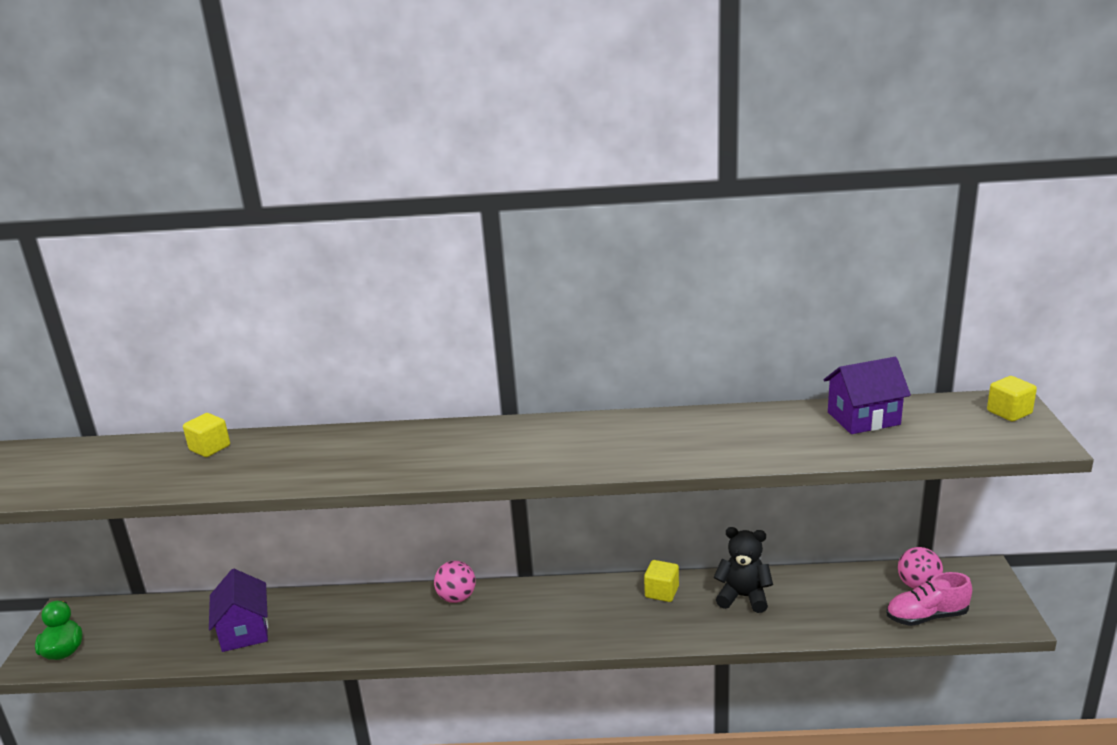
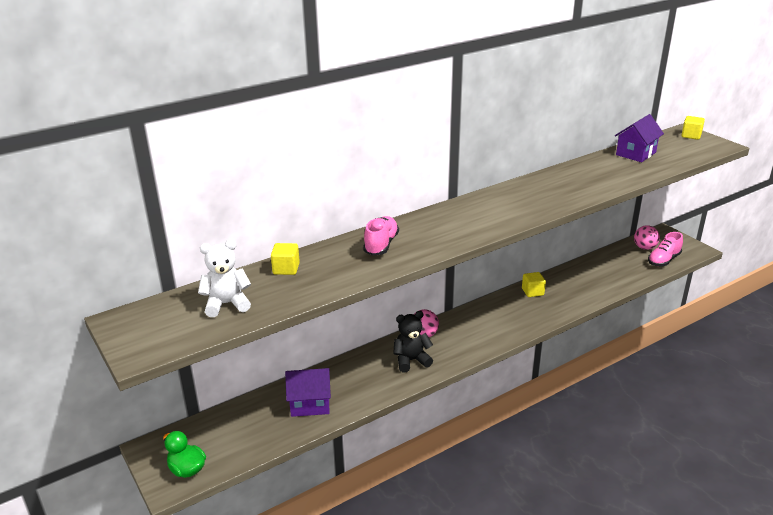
camera: 35 degrees left, 5 degrees up
purple house [209,569,268,652] -> purple house turned 45 degrees counterclockwise [285,368,331,417]
black teddy bear [714,527,773,613] -> black teddy bear moved to [393,311,433,372]
none -> white teddy bear [198,240,251,317]
none -> pink shoe [363,216,399,256]

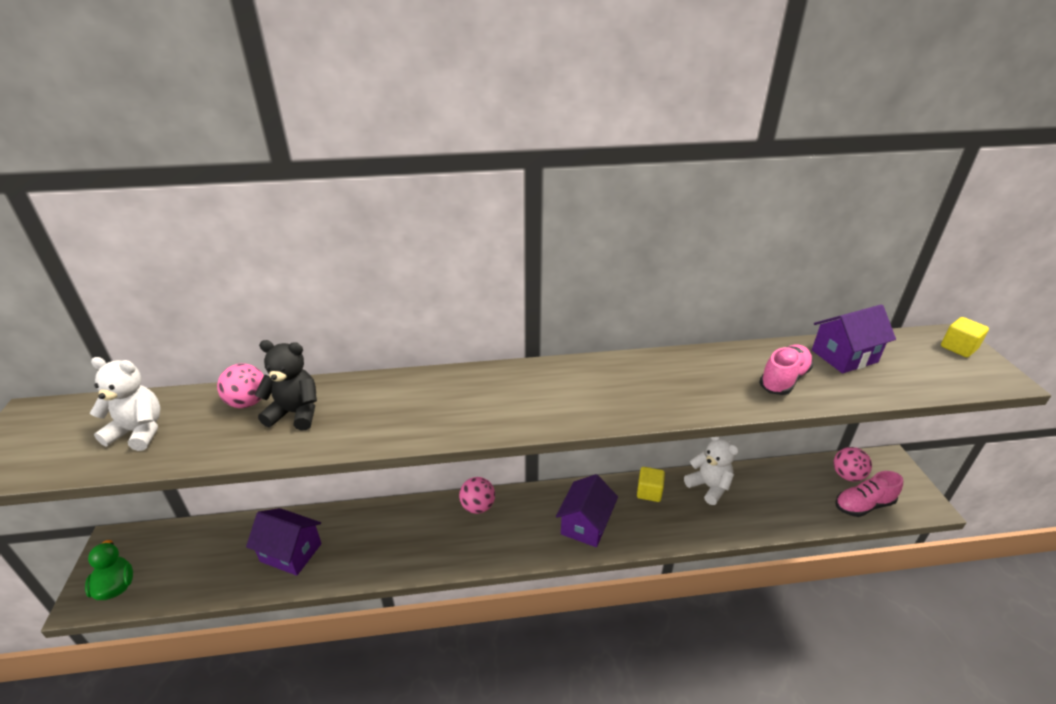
camera: 25 degrees right, 5 degrees up
yellow cube [271,243,300,275] -> pink ball [217,363,264,408]
pink shoe [363,216,399,256] -> pink shoe moved to [759,345,814,395]
black teddy bear [393,311,433,372] -> black teddy bear moved to [254,340,317,431]
none -> purple house [556,474,618,547]
none -> white teddy bear [684,437,738,505]

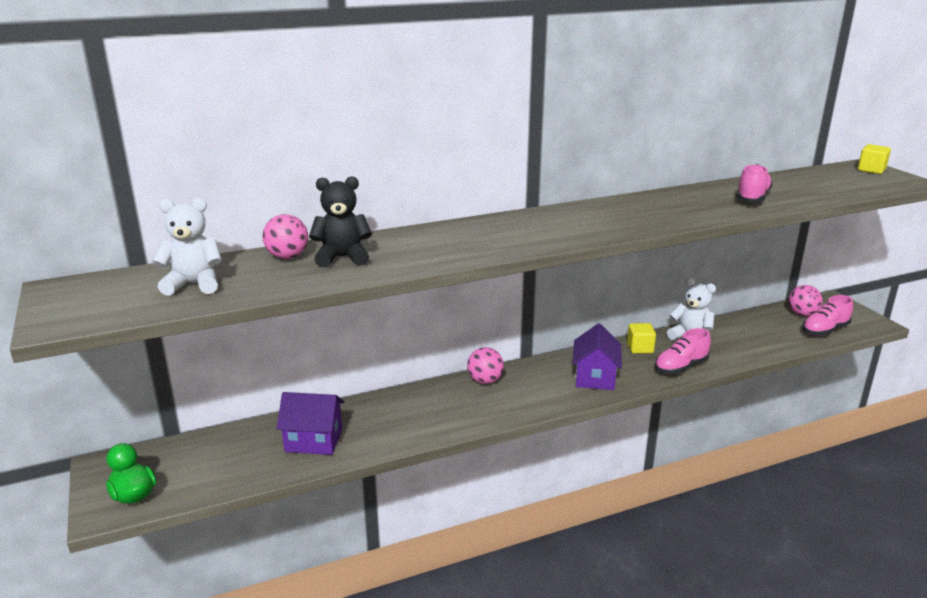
camera: 15 degrees left, 10 degrees down
purple house [812,304,896,373] -> none
none -> pink shoe [655,328,711,374]

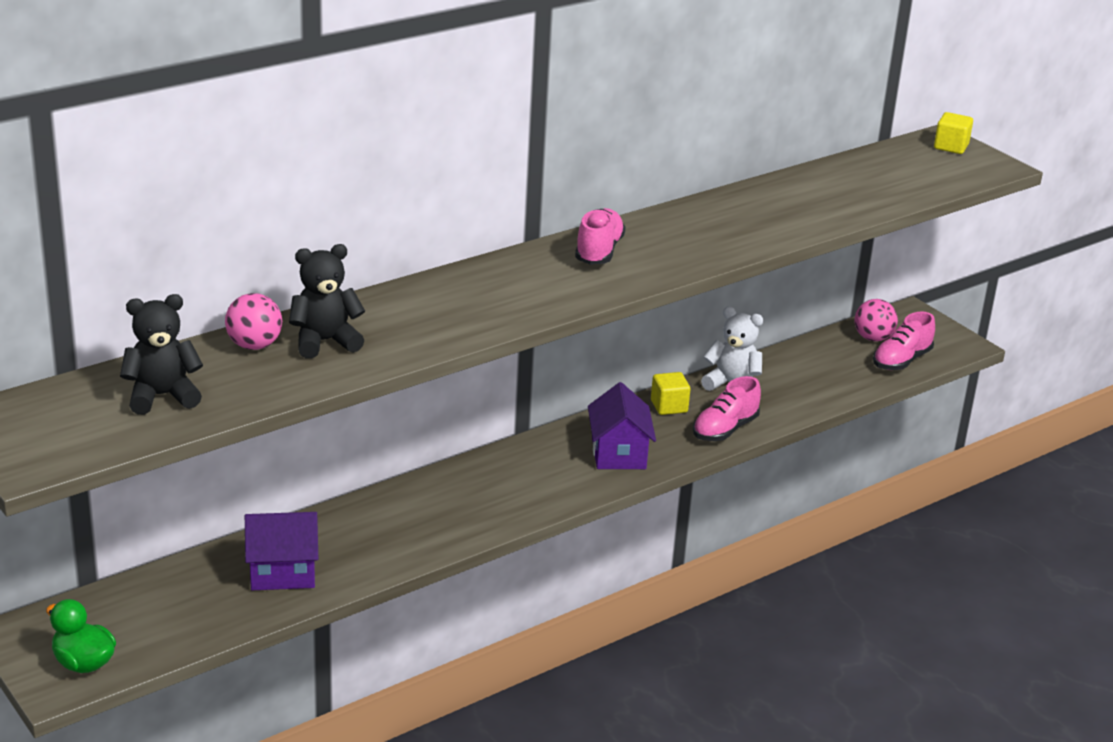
camera: 15 degrees left, 5 degrees up
white teddy bear [152,198,222,296] -> black teddy bear [120,294,203,415]
pink ball [467,347,504,384] -> none
pink shoe [736,164,772,202] -> pink shoe moved to [575,208,626,265]

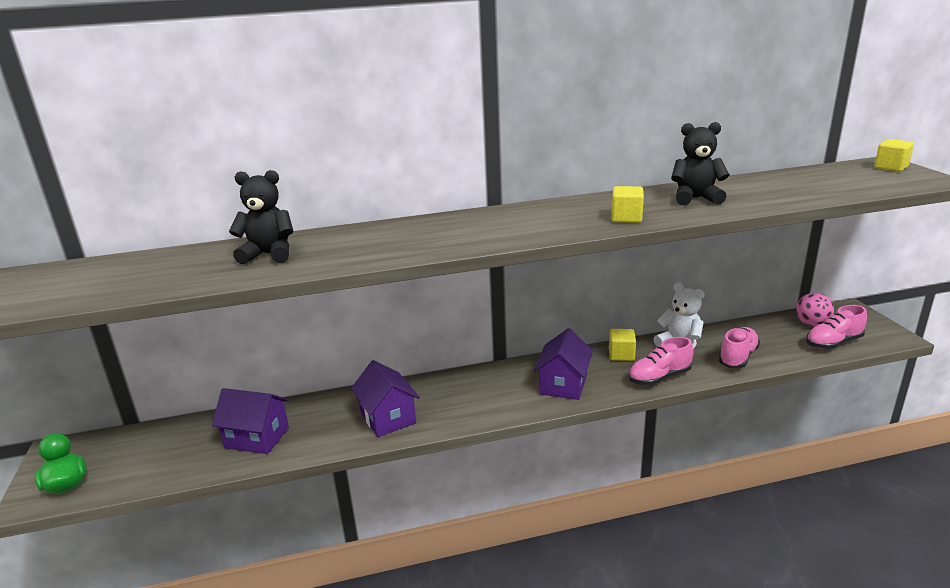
camera: 25 degrees right, 5 degrees down
black teddy bear [120,294,203,415] -> black teddy bear moved to [671,122,729,205]
pink ball [225,293,282,350] -> none
pink shoe [575,208,626,265] -> pink shoe moved to [718,327,760,368]
none -> purple house [351,360,420,437]
none -> yellow cube [611,186,644,223]

